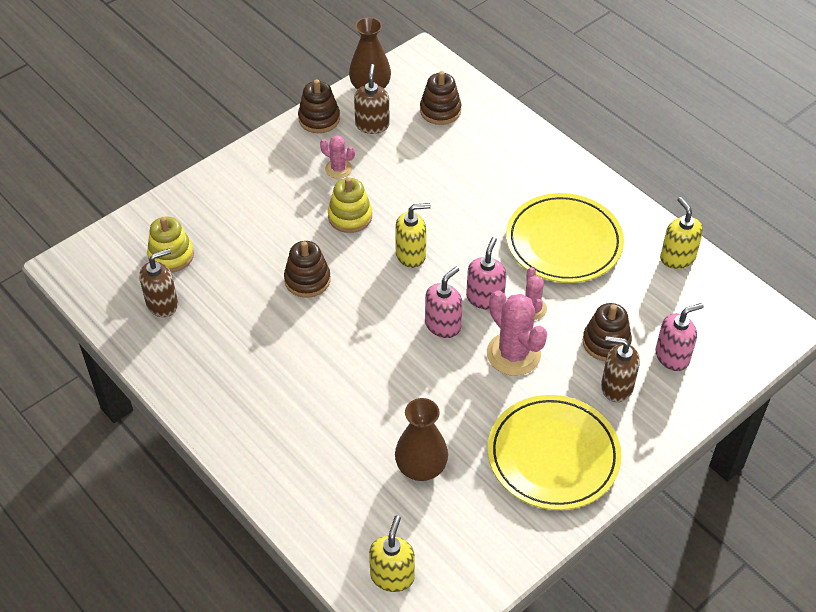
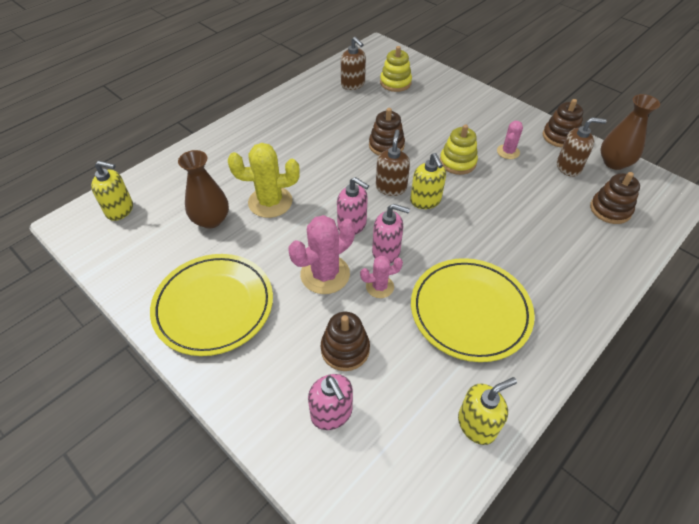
camera: 85 degrees right, 0 degrees up
brown soap dispenser [601,336,640,402] -> brown soap dispenser moved to [376,130,410,196]
none -> yellow cactus [228,143,300,218]

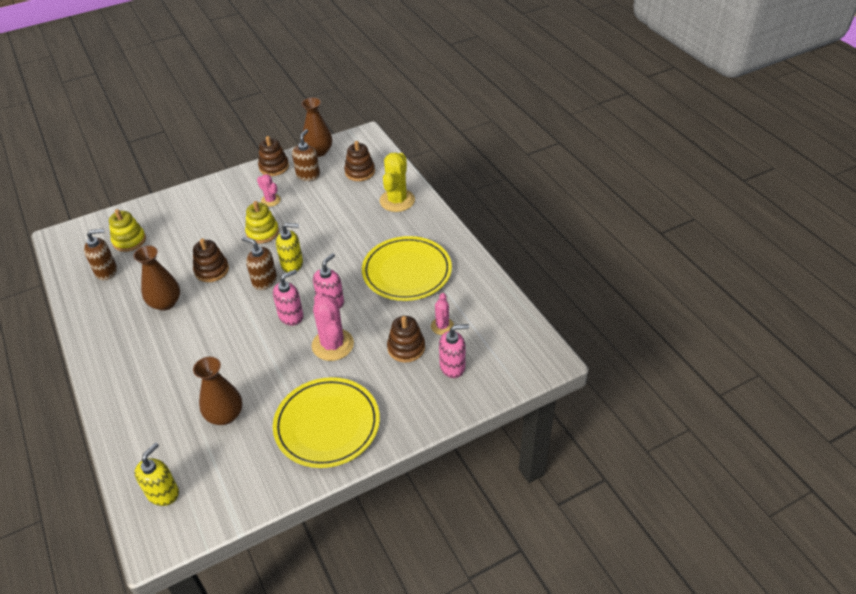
camera: 70 degrees left, 5 degrees down
yellow cactus [228,143,300,218] -> yellow cactus moved to [380,152,415,212]
pink cactus [360,256,403,298] -> pink cactus moved to [431,293,454,335]
yellow soap dispenser [458,377,517,445] -> none
none -> brown vase [133,245,180,311]

